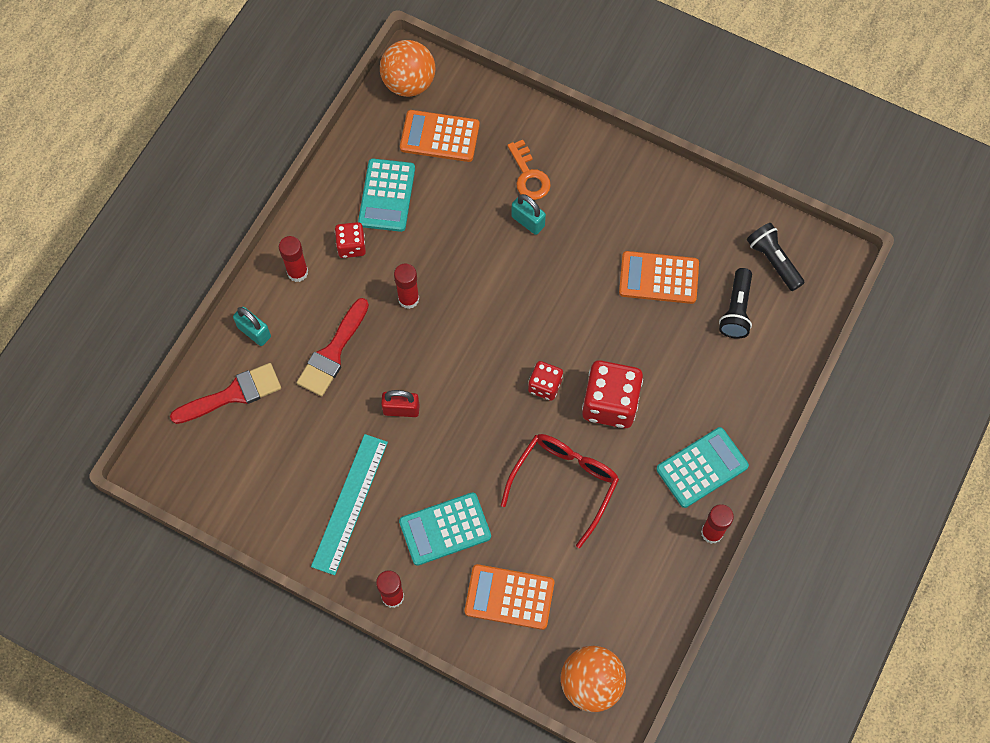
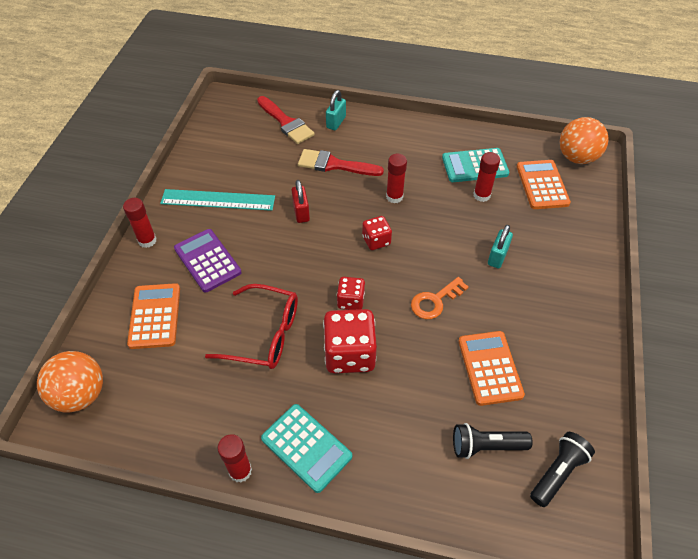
camera: 75 degrees right, 15 degrees down
red glue stick [279,236,308,282] -> red glue stick moved to [473,152,500,202]
red dice [335,222,366,258] -> red dice moved to [362,216,392,250]
turquoise calculator [399,492,491,566] -> purple calculator [174,229,241,292]
orange key [507,140,551,200] -> orange key moved to [411,277,469,319]

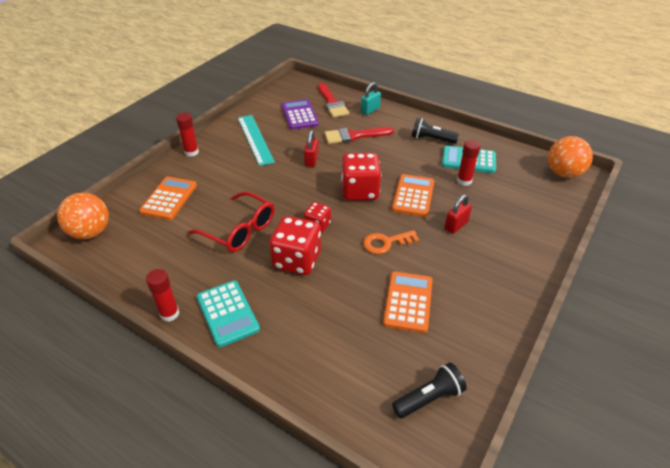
camera: 20 degrees right, 10 degrees down
turquoise ruler [160,189,275,211] -> turquoise ruler turned 45 degrees clockwise [238,115,275,166]
purple calculator [174,229,241,292] -> purple calculator moved to [281,99,319,130]
red brush [298,149,384,176] -> red brush turned 45 degrees counterclockwise [324,127,394,144]
red dice [362,216,392,250] -> red dice [341,153,381,201], size x1.80
red glue stick [386,154,407,203] -> none
black flashlight [453,423,532,459] -> black flashlight moved to [412,118,459,144]
turquoise padlock [488,225,513,268] -> red padlock [445,194,472,234]
orange calculator [517,160,571,209] -> orange calculator moved to [392,174,434,217]

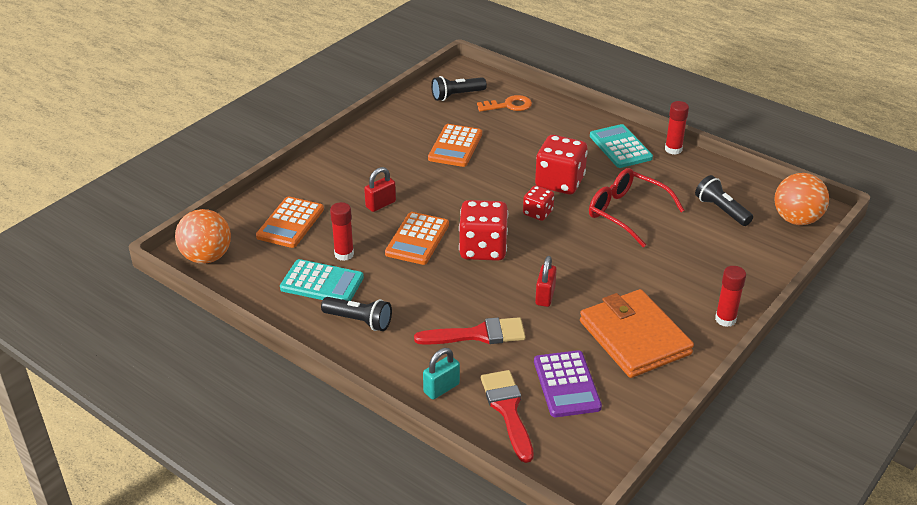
camera: 175 degrees left, 5 degrees down
orange calculator [139,176,197,220] -> orange calculator moved to [256,196,324,248]
turquoise ruler [238,115,275,166] -> orange wallet [580,289,694,378]
orange key [363,230,419,254] -> orange key moved to [477,95,532,112]
none -> black flashlight [695,175,753,226]

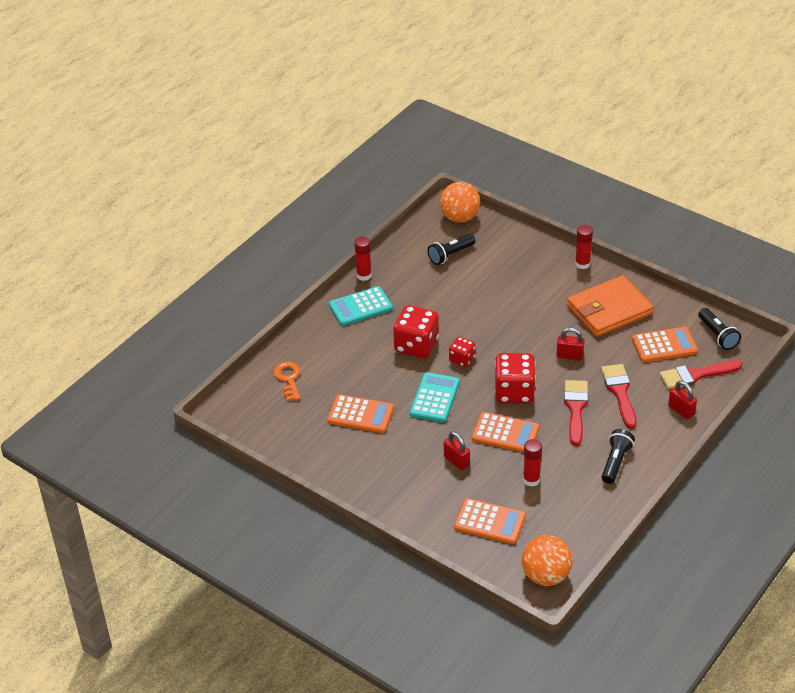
camera: 90 degrees left, 5 degrees up
turquoise calculator [280,259,364,301] -> turquoise calculator moved to [410,372,460,423]
turquoise padlock [423,348,460,400] -> red padlock [668,381,697,419]
black flashlight [431,76,487,101] -> black flashlight moved to [698,308,741,350]
purple calculator [534,350,602,417] -> orange calculator [632,327,698,362]
red glasses [589,168,684,247] -> none
none -> red brush [564,380,588,446]

